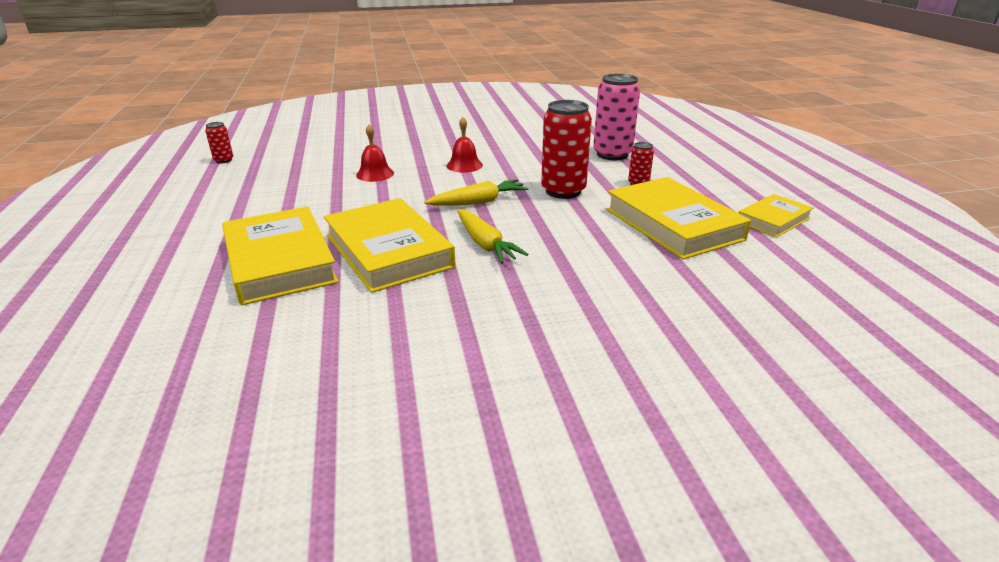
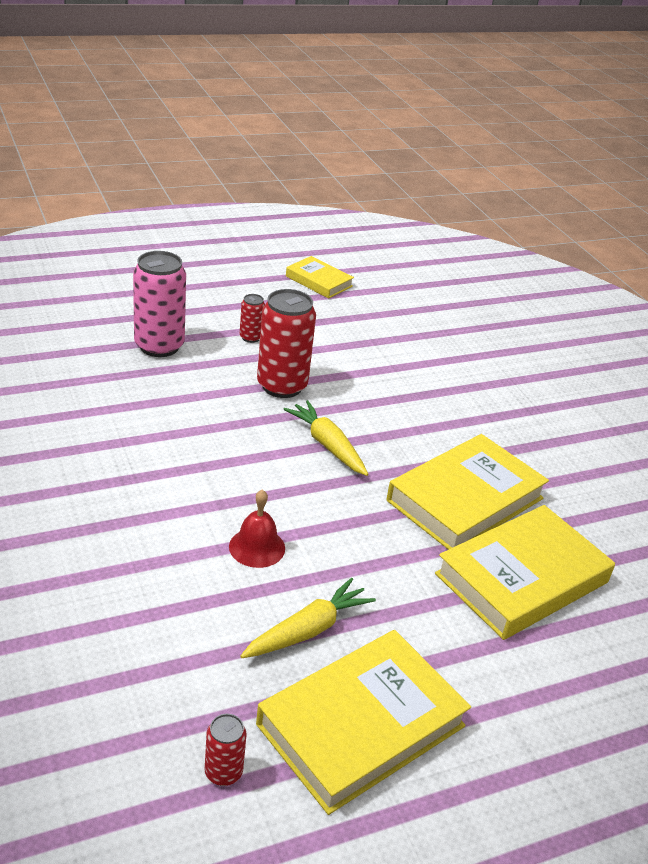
camera: 105 degrees left, 5 degrees up
red bell [447,117,483,173] -> none
yellow carrot [457,209,529,263] -> yellow carrot moved to [240,578,376,658]
yellow book [606,177,751,259] -> yellow book moved to [256,630,471,815]

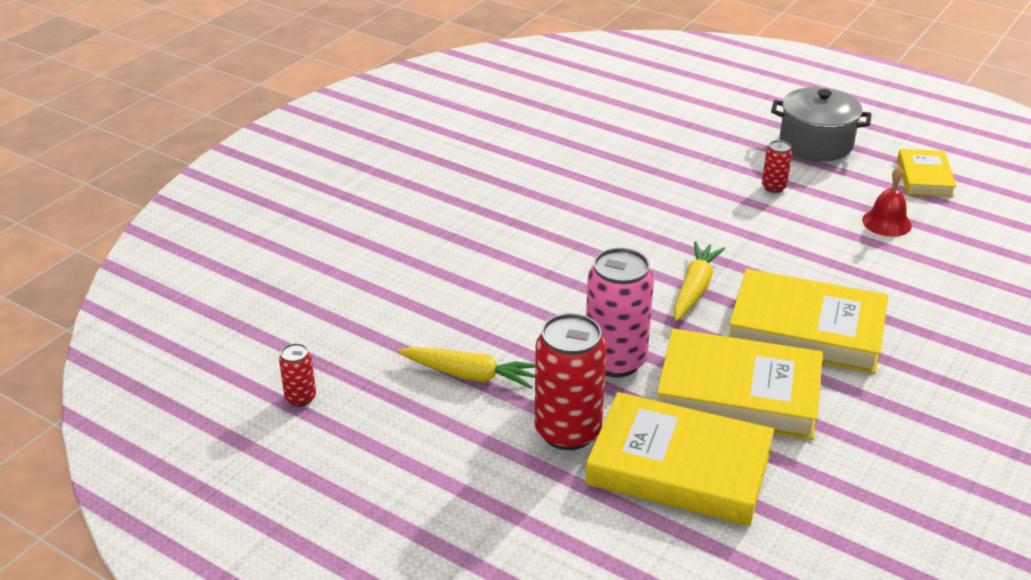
camera: 60 degrees right, 0 degrees up
pink can [133,251,186,357] -> pink can moved to [586,248,654,377]
red bell [229,490,285,568] -> red bell moved to [862,167,912,237]
yellow book [256,630,471,815] -> yellow book moved to [729,269,888,374]
red can [257,289,316,398] -> red can moved to [535,313,607,450]
none -> grey pot [771,87,872,161]

